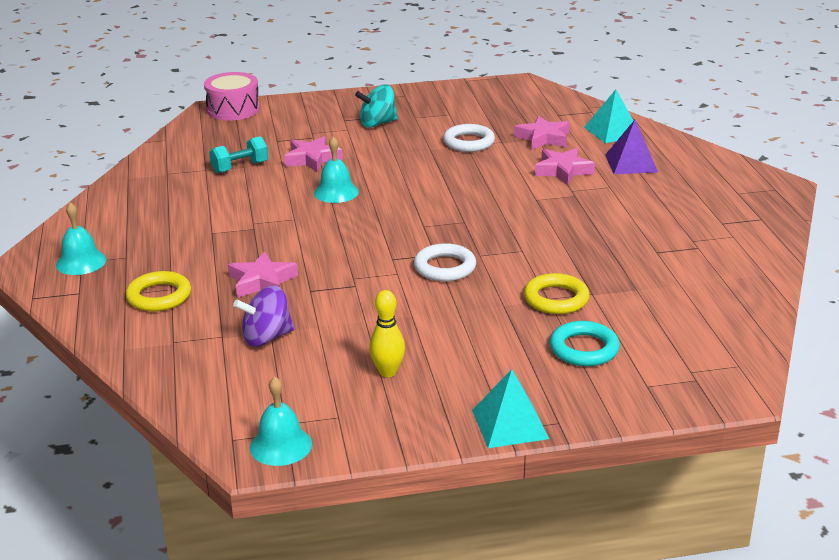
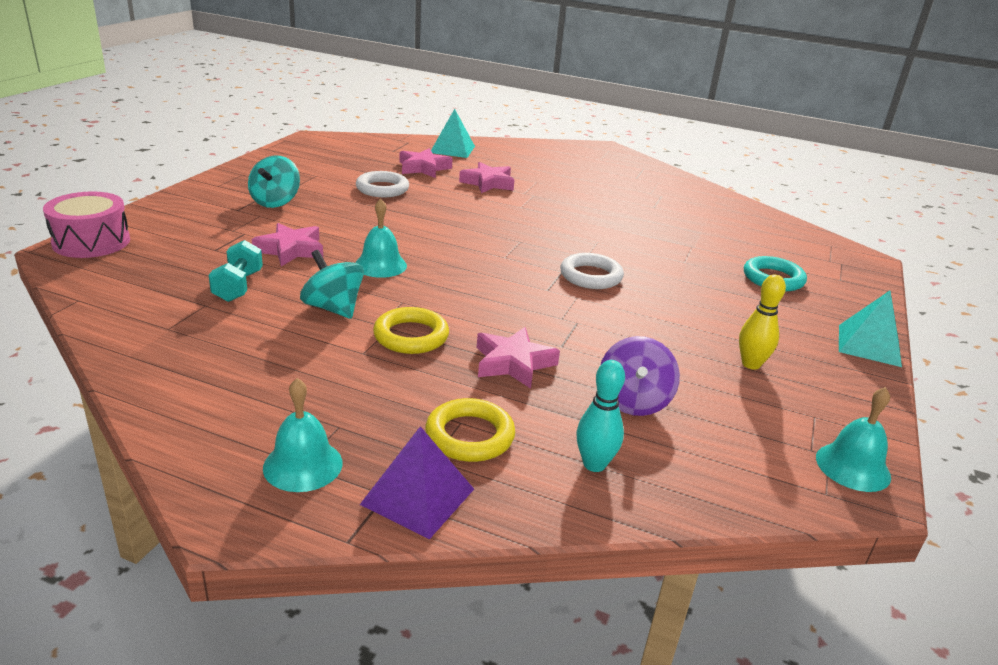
camera: 60 degrees left, 0 degrees up
yellow ring [524,273,590,314] -> yellow ring moved to [373,307,449,354]
purple pyramid [605,120,658,174] -> purple pyramid moved to [360,426,474,539]
none -> turquoise spinning top [300,250,364,319]
none -> turquoise bowling pin [577,360,625,472]

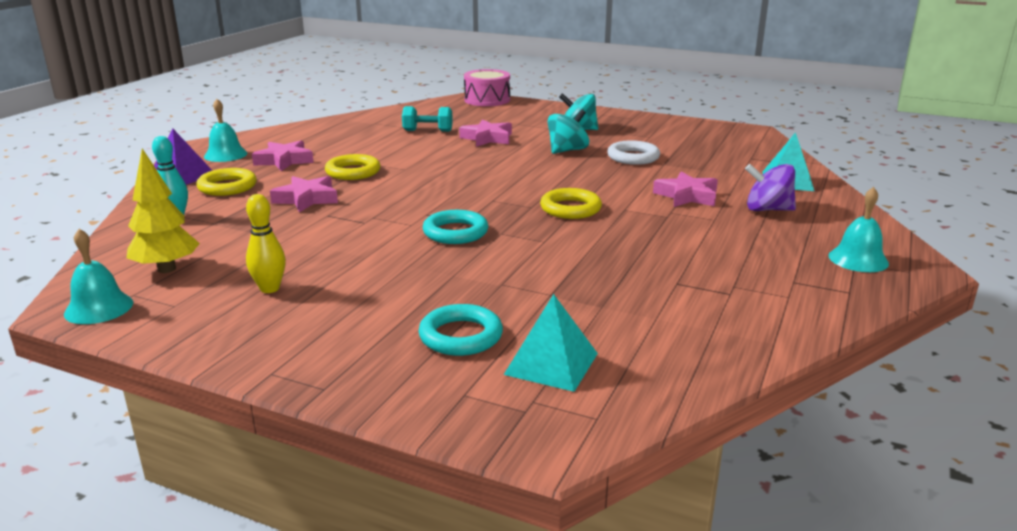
camera: 95 degrees right, 5 degrees down
turquoise spinning top [300,250,364,319] -> turquoise spinning top moved to [548,110,589,154]
turquoise bell [355,199,407,278] -> turquoise bell moved to [829,187,889,272]
pink star [400,148,453,178] -> pink star moved to [252,140,314,171]
white ring [560,253,624,289] -> turquoise ring [423,210,488,244]
purple spinning top [600,336,680,416] -> purple spinning top moved to [745,164,796,211]
turquoise pyramid [839,291,902,367] -> turquoise pyramid moved to [504,294,598,392]
none -> yellow tree [126,148,200,273]
none -> yellow ring [540,188,602,219]

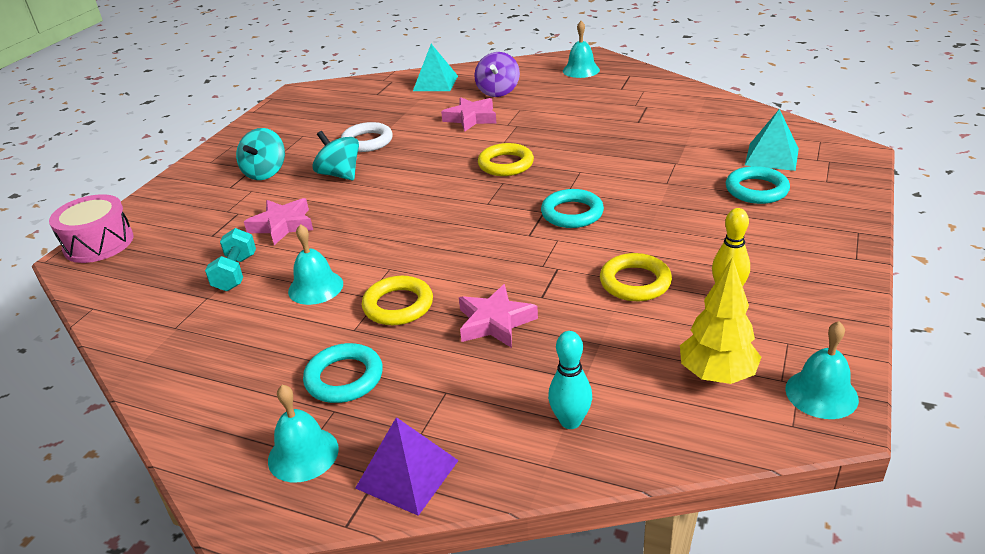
camera: 90 degrees left, 10 degrees up
yellow ring [196,168,257,196] -> yellow ring moved to [600,253,672,301]
pink star [252,140,314,171] -> turquoise ring [303,343,383,403]
none -> turquoise bell [288,224,343,305]

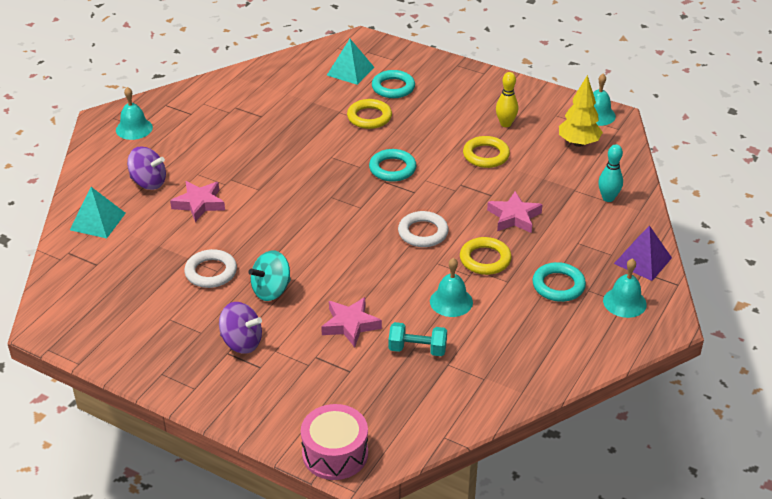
camera: 85 degrees left, 5 degrees up
turquoise spinning top [236,128,285,180] -> purple spinning top [219,302,262,354]
yellow ring [478,143,534,176] -> yellow ring moved to [347,99,392,129]
none -> white ring [398,211,449,247]

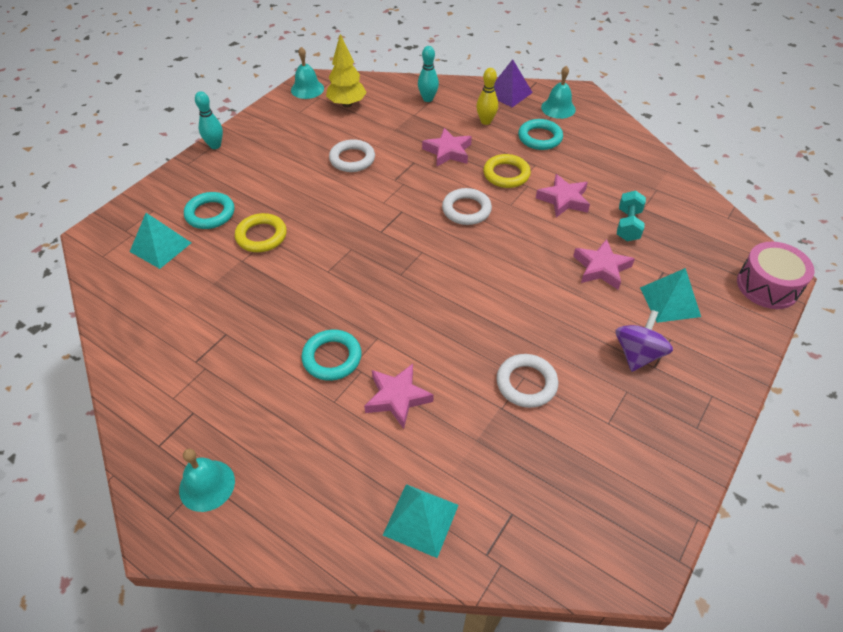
camera: 85 degrees left, 10 degrees up
purple spinning top [127,146,166,190] -> none
turquoise spinning top [249,251,291,301] -> none
turquoise ring [369,149,417,182] -> turquoise ring moved to [302,329,362,381]
turquoise bell [430,258,473,317] -> pink star [536,174,590,217]
yellow ring [463,136,510,168] -> white ring [329,139,375,172]
yellow bowling pin [496,72,518,127] -> yellow bowling pin moved to [476,68,498,125]
none -> turquoise bowling pin [195,91,223,149]
none -> turquoise pyramid [640,268,701,323]

